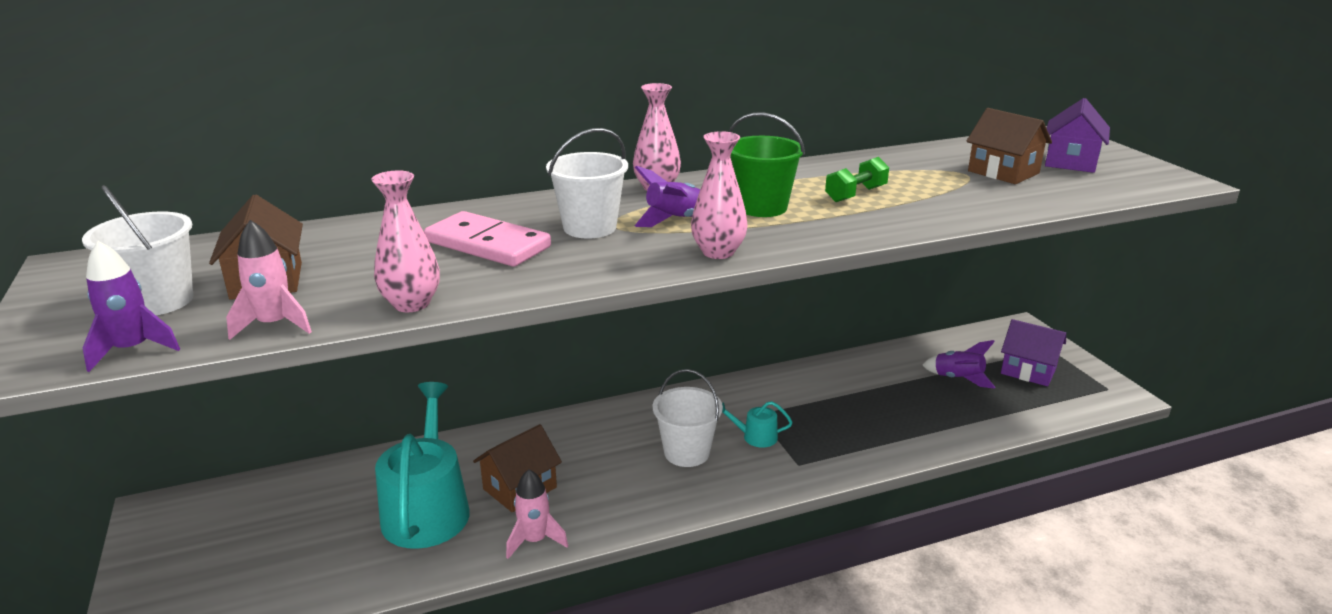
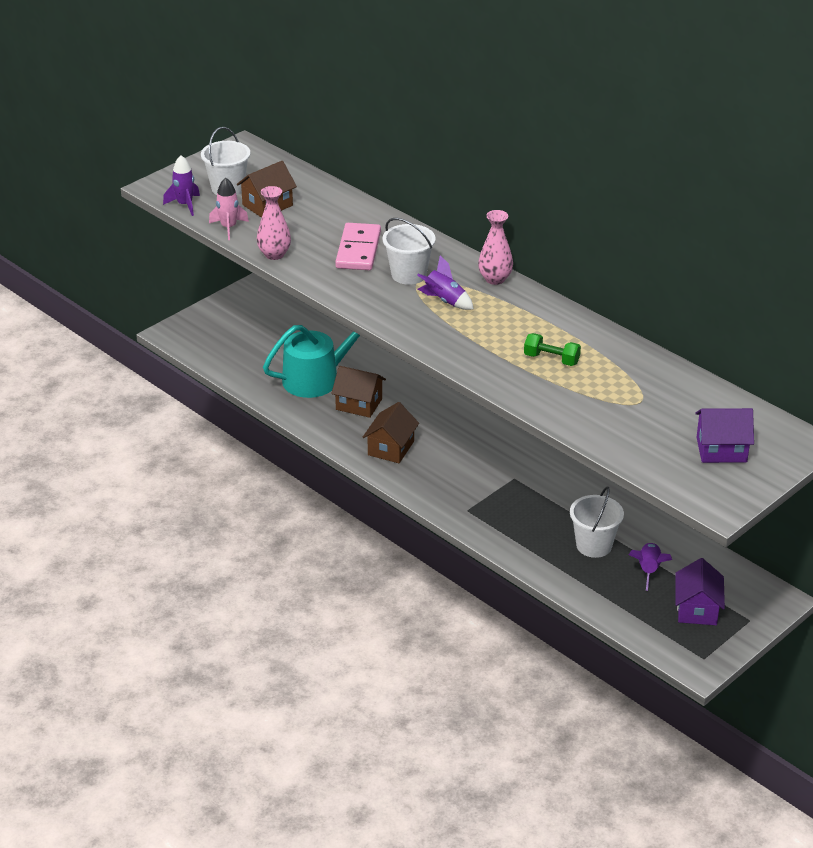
camera: 65 degrees right, 10 degrees up
pink rocket [506,469,568,559] -> none
white bucket [653,369,723,467] -> white bucket moved to [570,486,624,558]
pink vase [691,131,748,259] -> none
turquoise watering can [722,401,793,448] -> none
green bucket [729,112,805,217] -> none
brown house [967,108,1052,184] -> brown house moved to [362,402,419,463]

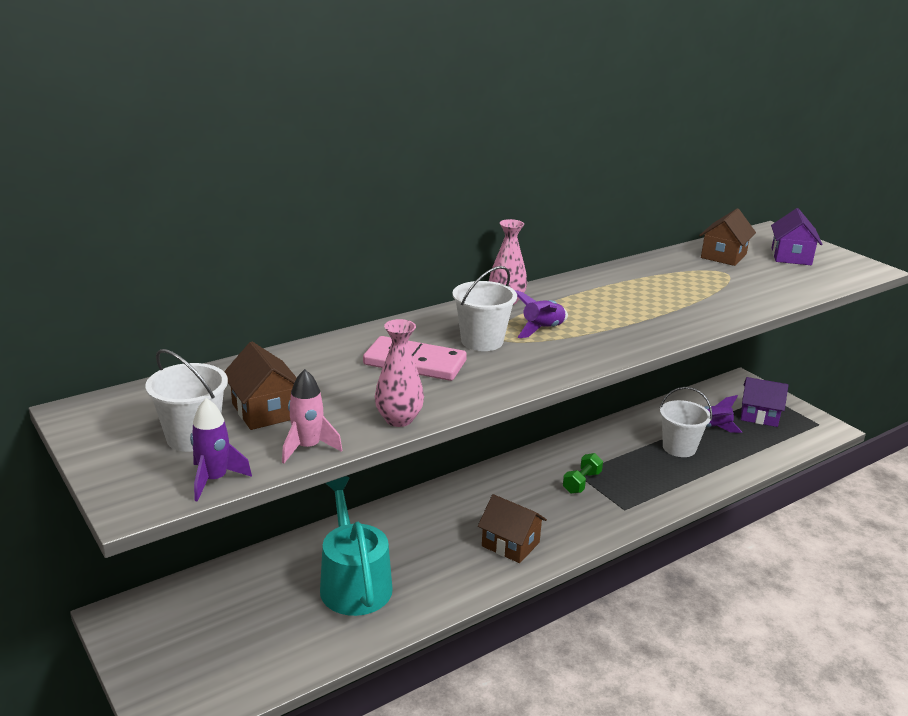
camera: 80 degrees left, 10 degrees down
brown house [331,366,386,418] -> brown house moved to [699,208,756,266]
green dumbbell [524,333,581,366] -> green dumbbell moved to [563,453,603,494]

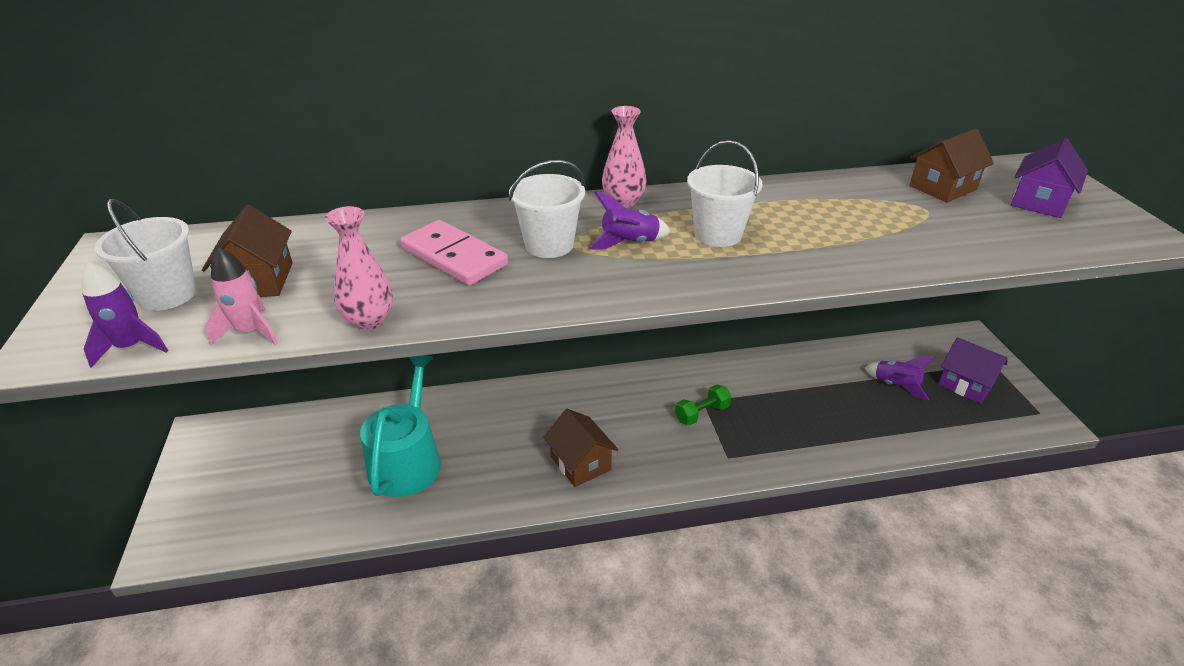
camera: 25 degrees right, 10 degrees up
white bucket [660,387,712,457] -> white bucket moved to [687,140,762,247]

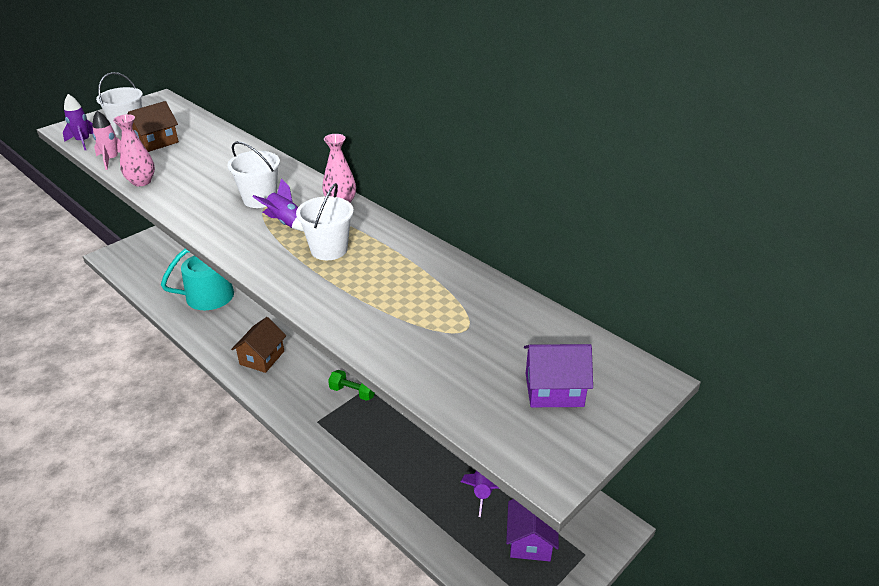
camera: 55 degrees right, 0 degrees up
pink domino [400,220,508,286] -> none
brown house [909,129,994,203] -> none

